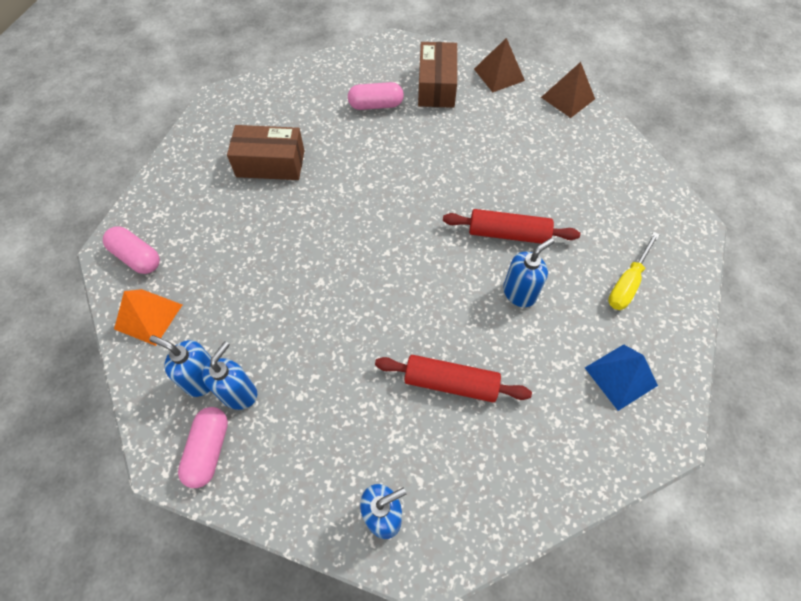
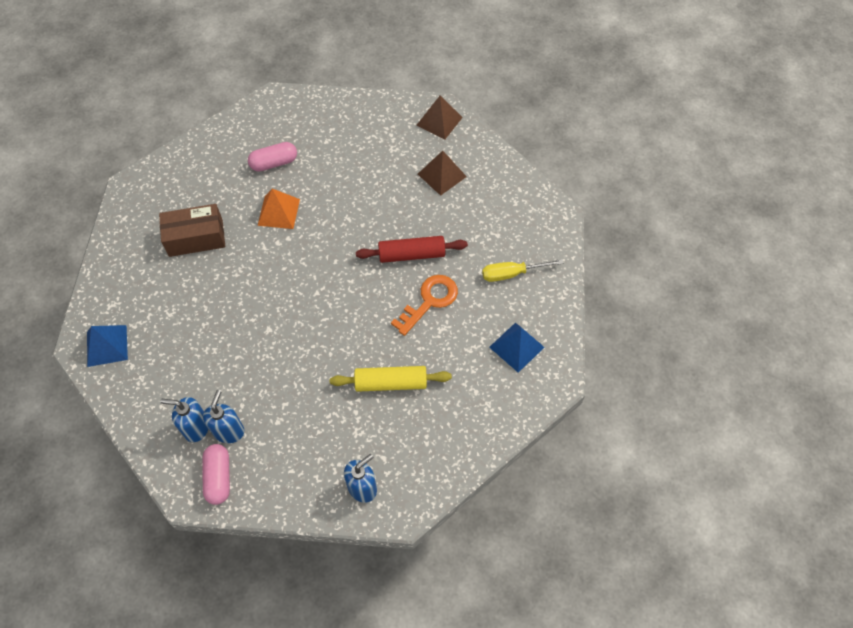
camera: 15 degrees left, 0 degrees up
pink capsule [103,226,160,274] -> blue pyramid [87,325,128,367]
orange pyramid [114,289,182,346] -> orange pyramid moved to [258,188,300,229]
red rolling pin [375,355,532,402] -> yellow rolling pin [330,366,452,392]
brown box [418,42,457,108] -> none
brown pyramid [474,38,525,92] -> brown pyramid moved to [418,151,467,196]
blue soap dispenser [503,238,554,307] -> orange key [391,275,458,336]
yellow screwdriver [608,232,659,310] -> yellow screwdriver turned 60 degrees clockwise [482,259,563,282]

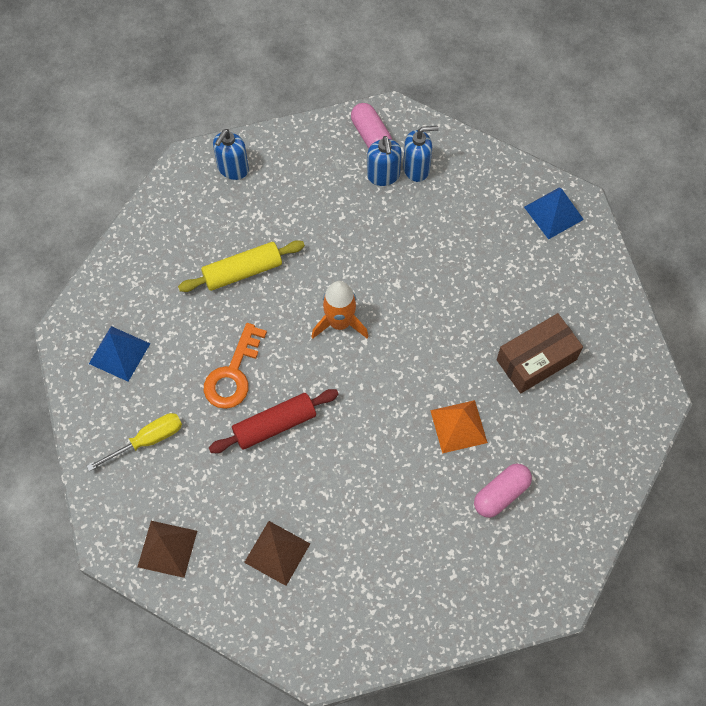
camera: 160 degrees right, 5 degrees up
brown pyramid [416,95,463,140] -> brown pyramid moved to [138,521,197,578]
none -> orange rocket [311,281,369,338]

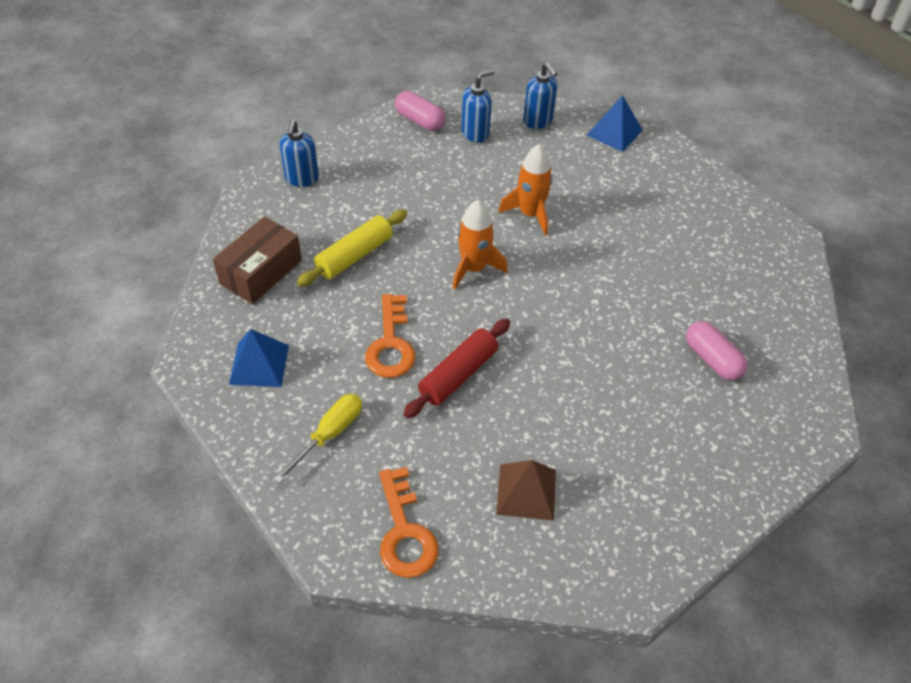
camera: 25 degrees left, 15 degrees down
brown pyramid [138,521,197,578] -> orange key [379,467,439,578]
blue soap dispenser [367,136,402,186] -> blue soap dispenser moved to [523,62,558,129]
orange pyramid [430,400,488,453] -> none
pink capsule [474,464,532,518] -> pink capsule turned 60 degrees counterclockwise [686,321,747,380]
brown box [497,313,583,393] -> brown box moved to [213,216,302,304]
none -> orange rocket [498,144,553,236]

